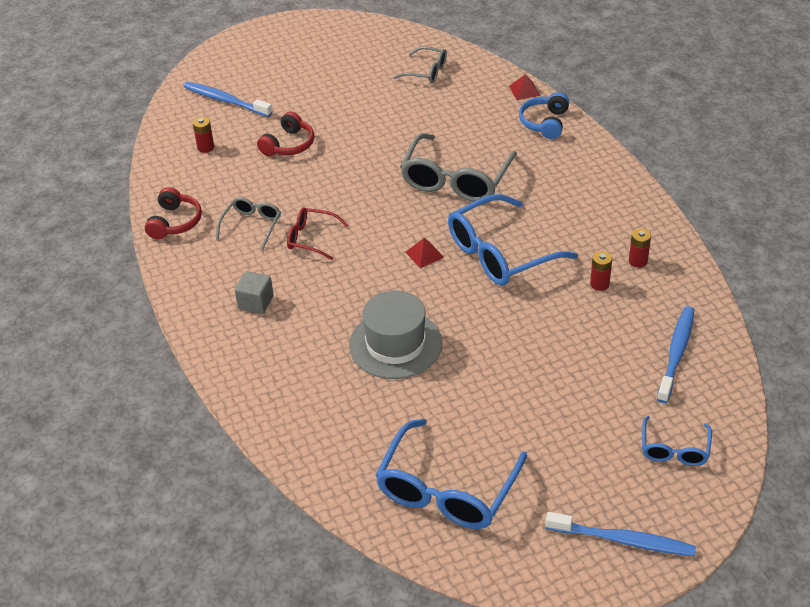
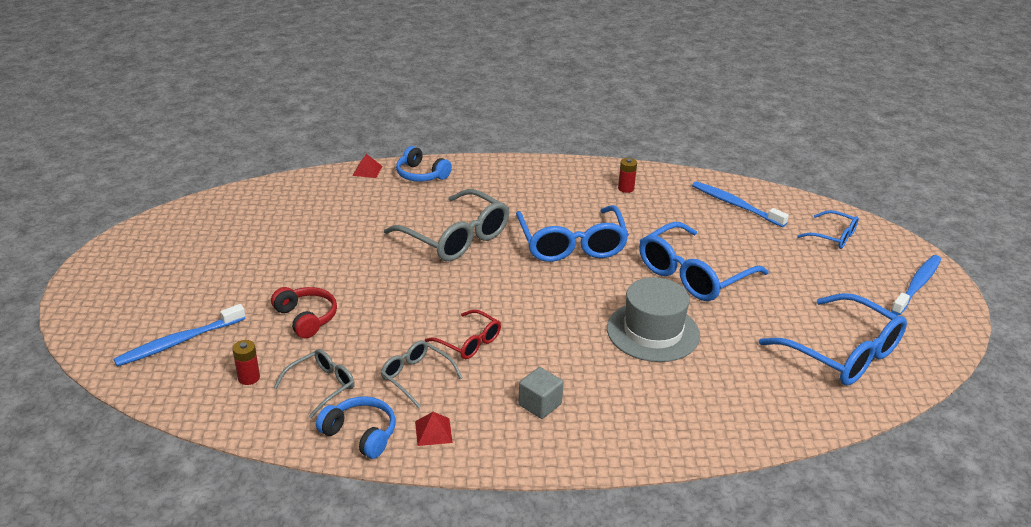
camera: 70 degrees left, 10 degrees down
red headphones [145,187,202,239] -> blue headphones [316,396,395,459]
red glasses [287,207,349,260] -> red glasses turned 90 degrees counterclockwise [425,309,501,359]
grey glasses [393,46,447,83] -> grey glasses moved to [274,349,355,418]
red pyramid [405,238,444,268] -> red pyramid moved to [415,412,453,446]
red battery [590,251,612,291] -> none
none -> blue glasses [639,222,769,301]

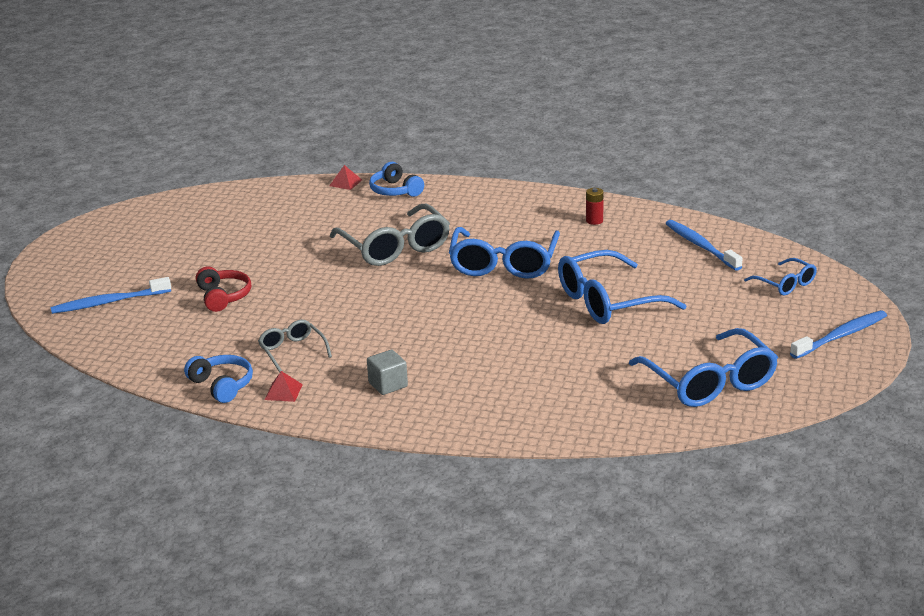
camera: 20 degrees right, 5 degrees down
red battery [233,340,260,385] -> none
grey glasses [274,349,355,418] -> none
red glasses [425,309,501,359] -> none
grey hat [607,277,700,362] -> none

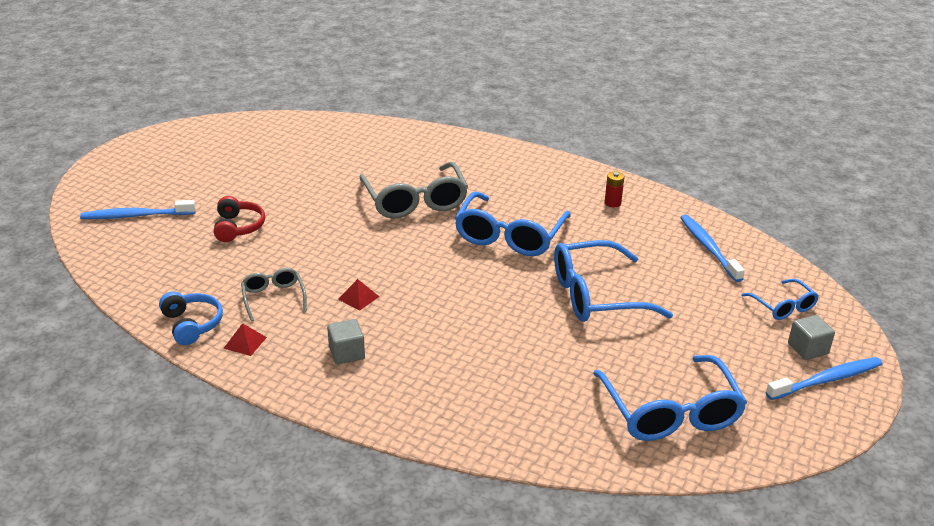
camera: 10 degrees right, 5 degrees up
red pyramid [329,165,362,190] -> red pyramid moved to [338,279,379,311]
blue headphones [369,162,424,197] -> none
none -> grey cube [788,315,835,360]

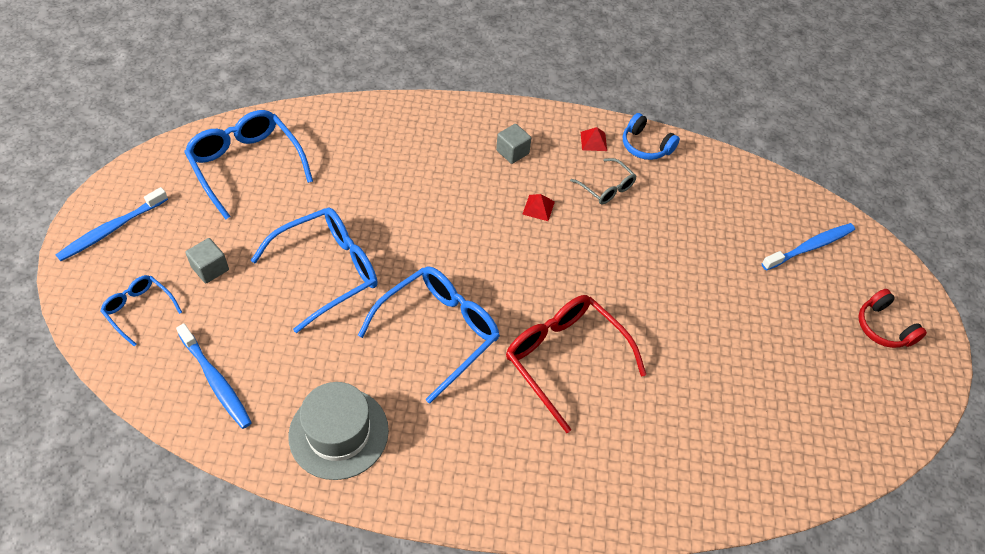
camera: 155 degrees right, 20 degrees up
red headphones [214,196,265,242] -> red headphones moved to [858,289,927,348]
grey glasses [359,162,468,218] -> red glasses [506,295,646,433]
blue glasses [455,192,571,256] -> blue glasses turned 45 degrees clockwise [358,266,500,403]
red battery [604,171,624,207] -> grey hat [288,382,389,480]
grey cube [788,315,835,360] -> grey cube moved to [185,238,229,283]

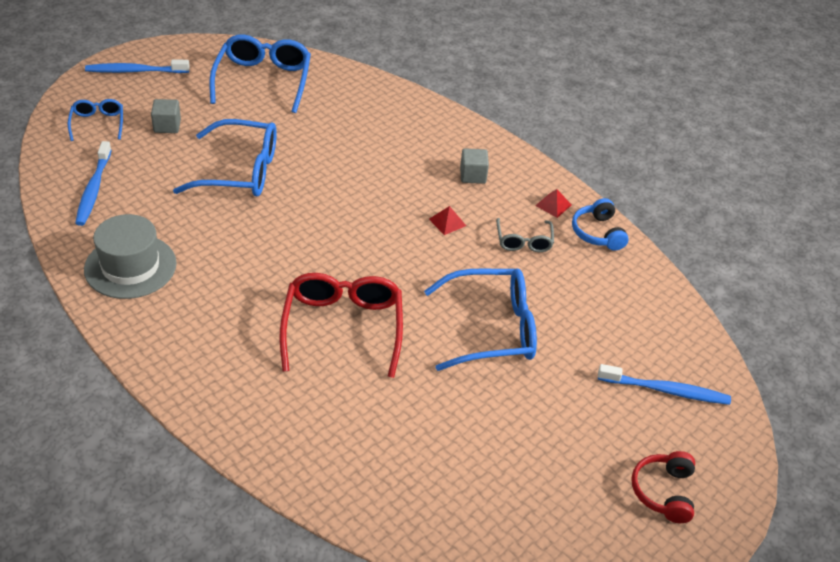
camera: 40 degrees right, 10 degrees down
blue glasses [358,266,500,403] -> blue glasses moved to [424,268,537,371]

